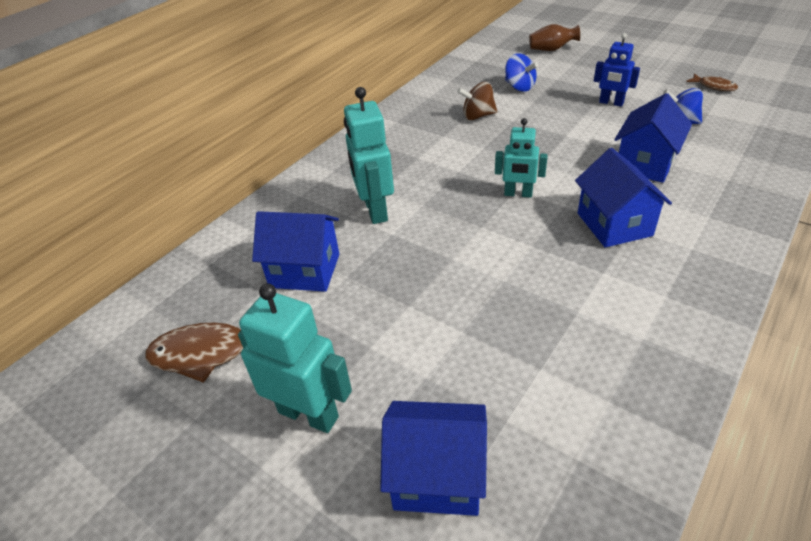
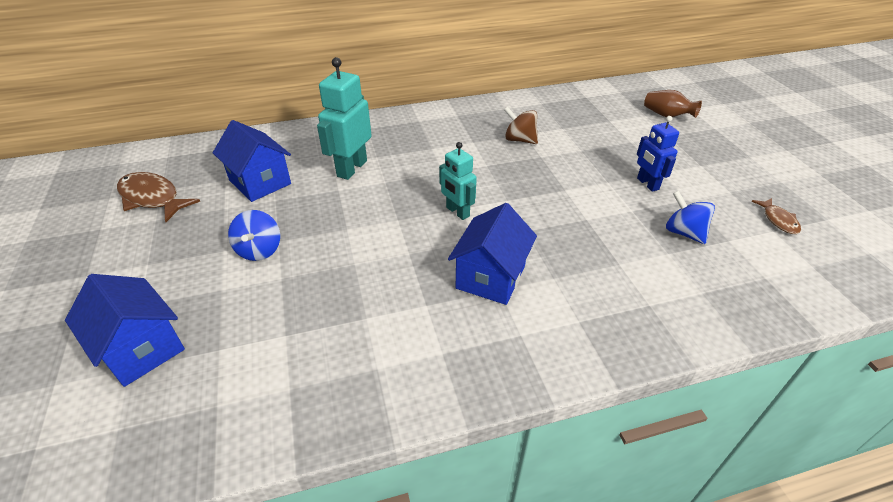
camera: 35 degrees right, 0 degrees up
turquoise robot [238,283,352,433] -> none
blue spinning top [505,53,538,92] -> blue spinning top moved to [228,210,280,261]
blue house [614,93,692,183] -> none

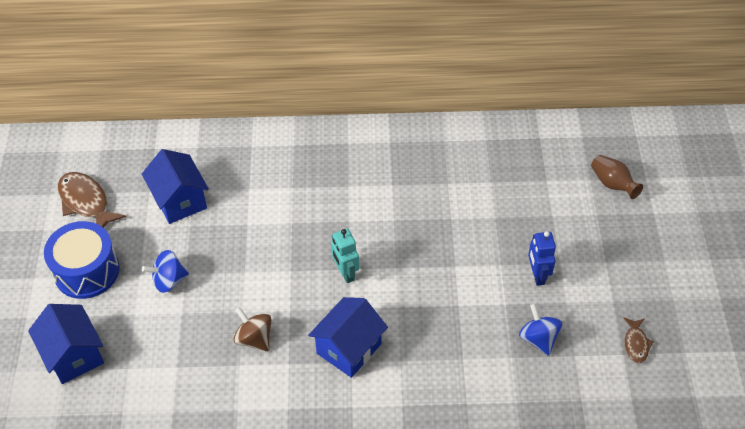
camera: 15 degrees right, 10 degrees up
blue spinning top [228,210,280,261] -> blue spinning top turned 60 degrees clockwise [142,250,189,293]
turquoise robot [317,57,372,180] -> none
brown spinning top [504,106,538,144] -> brown spinning top moved to [234,307,272,352]
none -> blue drum [44,221,120,299]

